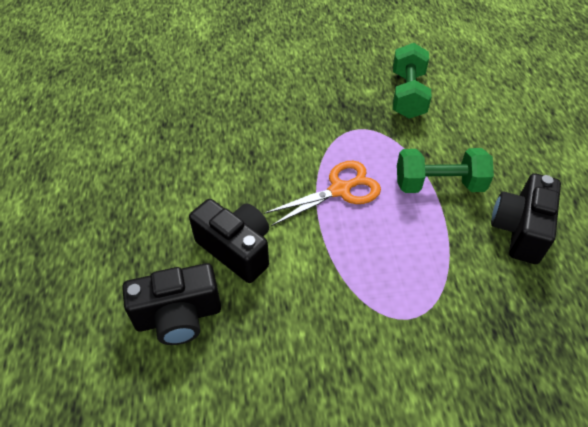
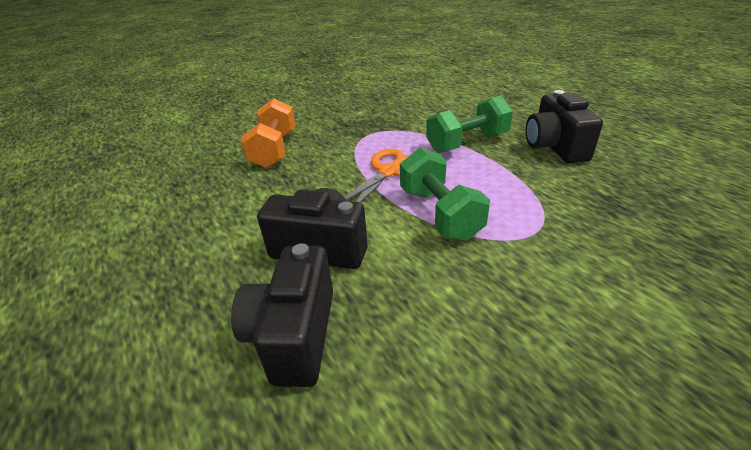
camera: 25 degrees left, 15 degrees down
black camera [122,263,221,345] -> black camera turned 135 degrees clockwise [231,243,333,387]
green dumbbell [393,43,432,119] -> green dumbbell moved to [400,148,490,241]
none -> orange dumbbell [241,98,296,168]

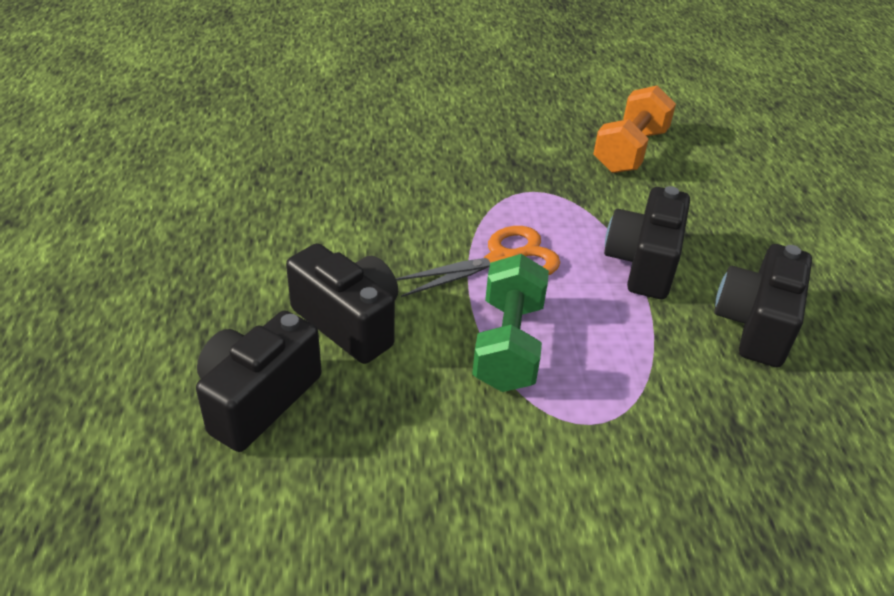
camera: 25 degrees right, 5 degrees up
orange dumbbell [241,98,296,168] -> orange dumbbell moved to [593,85,676,173]
green dumbbell [426,95,513,153] -> black camera [604,186,690,299]

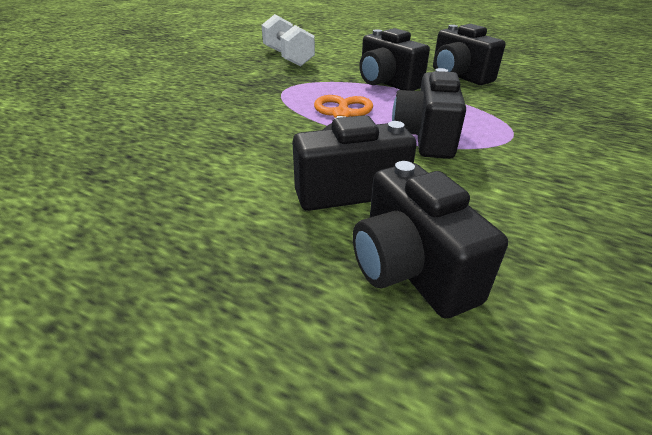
camera: 55 degrees left, 5 degrees down
green dumbbell [472,254,549,392] -> black camera [392,68,466,159]
orange dumbbell [593,85,676,173] -> white dumbbell [262,14,315,66]

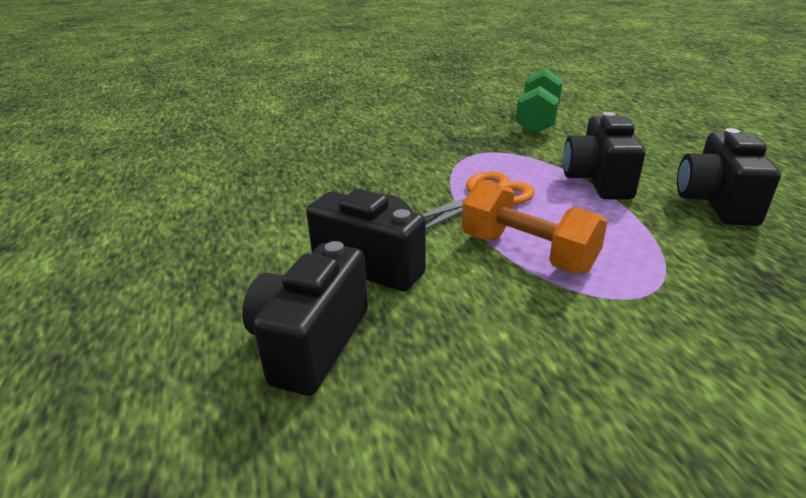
camera: 45 degrees right, 5 degrees down
white dumbbell [262,14,315,66] -> green dumbbell [516,68,563,134]
black camera [392,68,466,159] -> orange dumbbell [462,179,607,274]

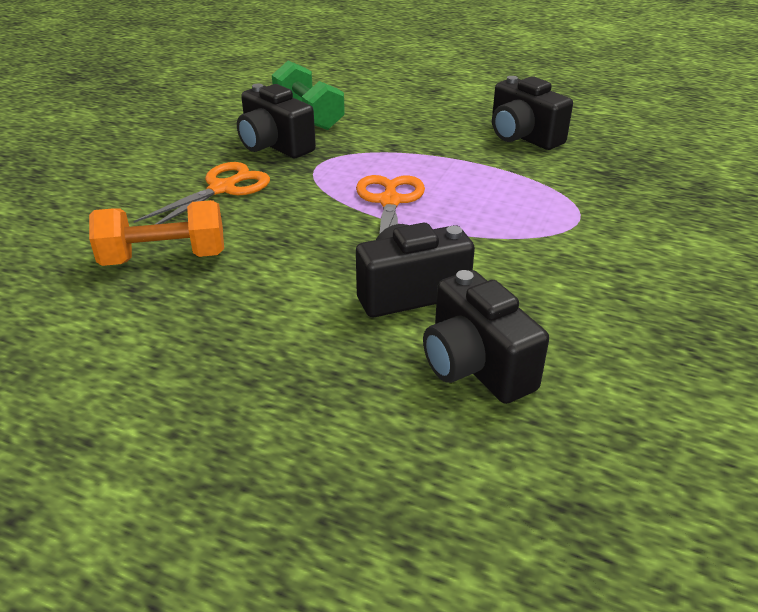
camera: 50 degrees left, 5 degrees up
orange dumbbell [462,179,607,274] -> orange dumbbell moved to [89,200,224,266]
black camera [563,112,646,200] -> black camera moved to [237,84,316,158]
none -> orange scissors [134,162,270,225]

